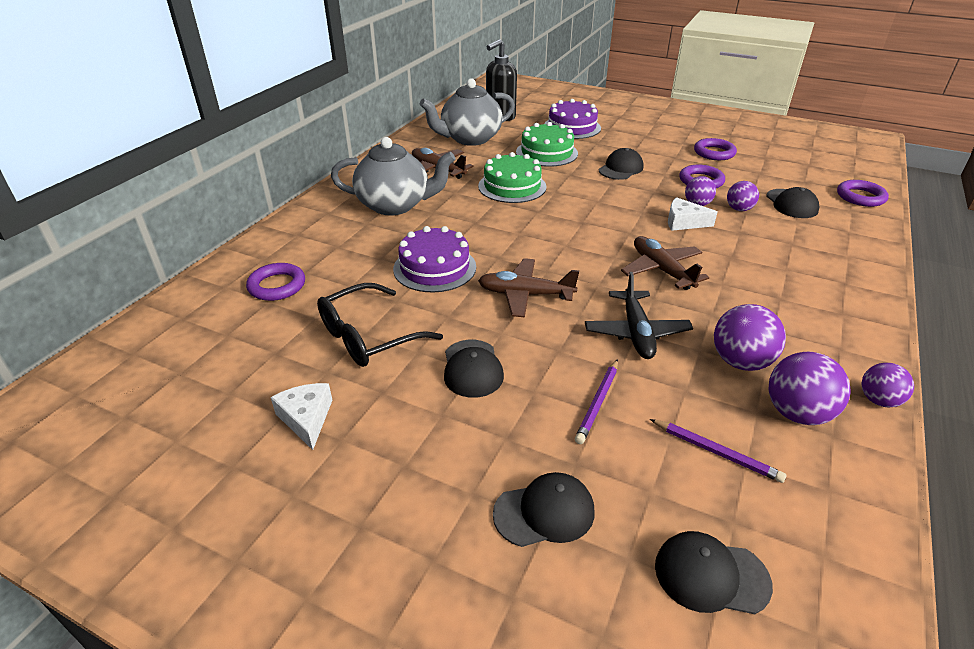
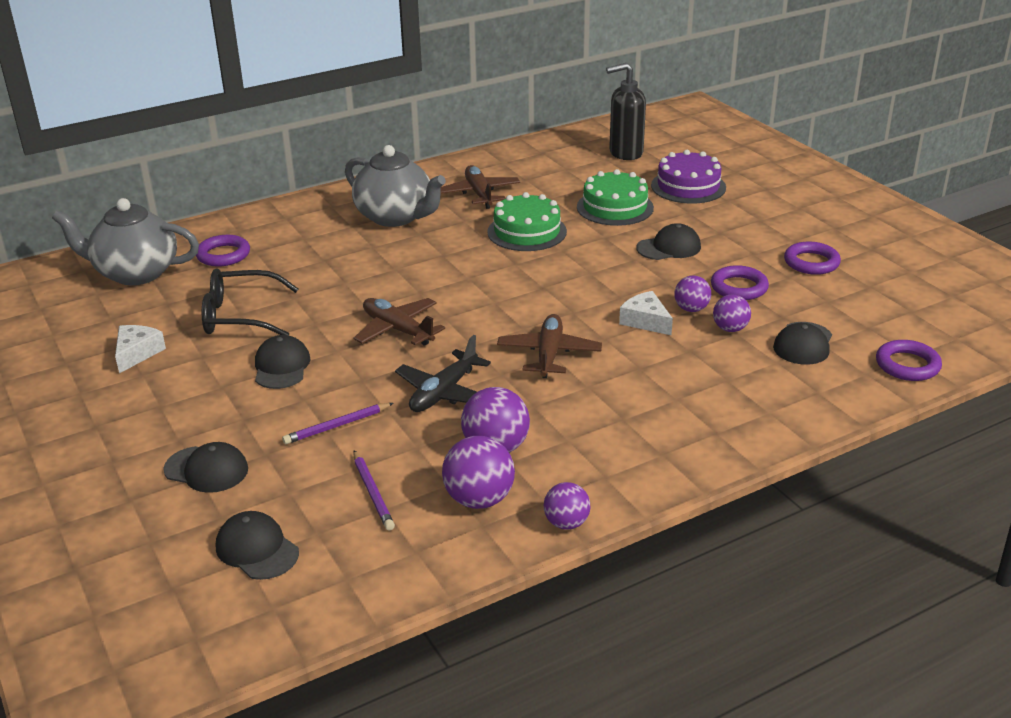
camera: 35 degrees right, 5 degrees down
purple cake [393,226,476,292] -> none
grey teapot [420,78,515,146] -> grey teapot moved to [52,198,199,285]
black cap [444,340,504,398] -> black cap turned 150 degrees clockwise [255,335,310,389]

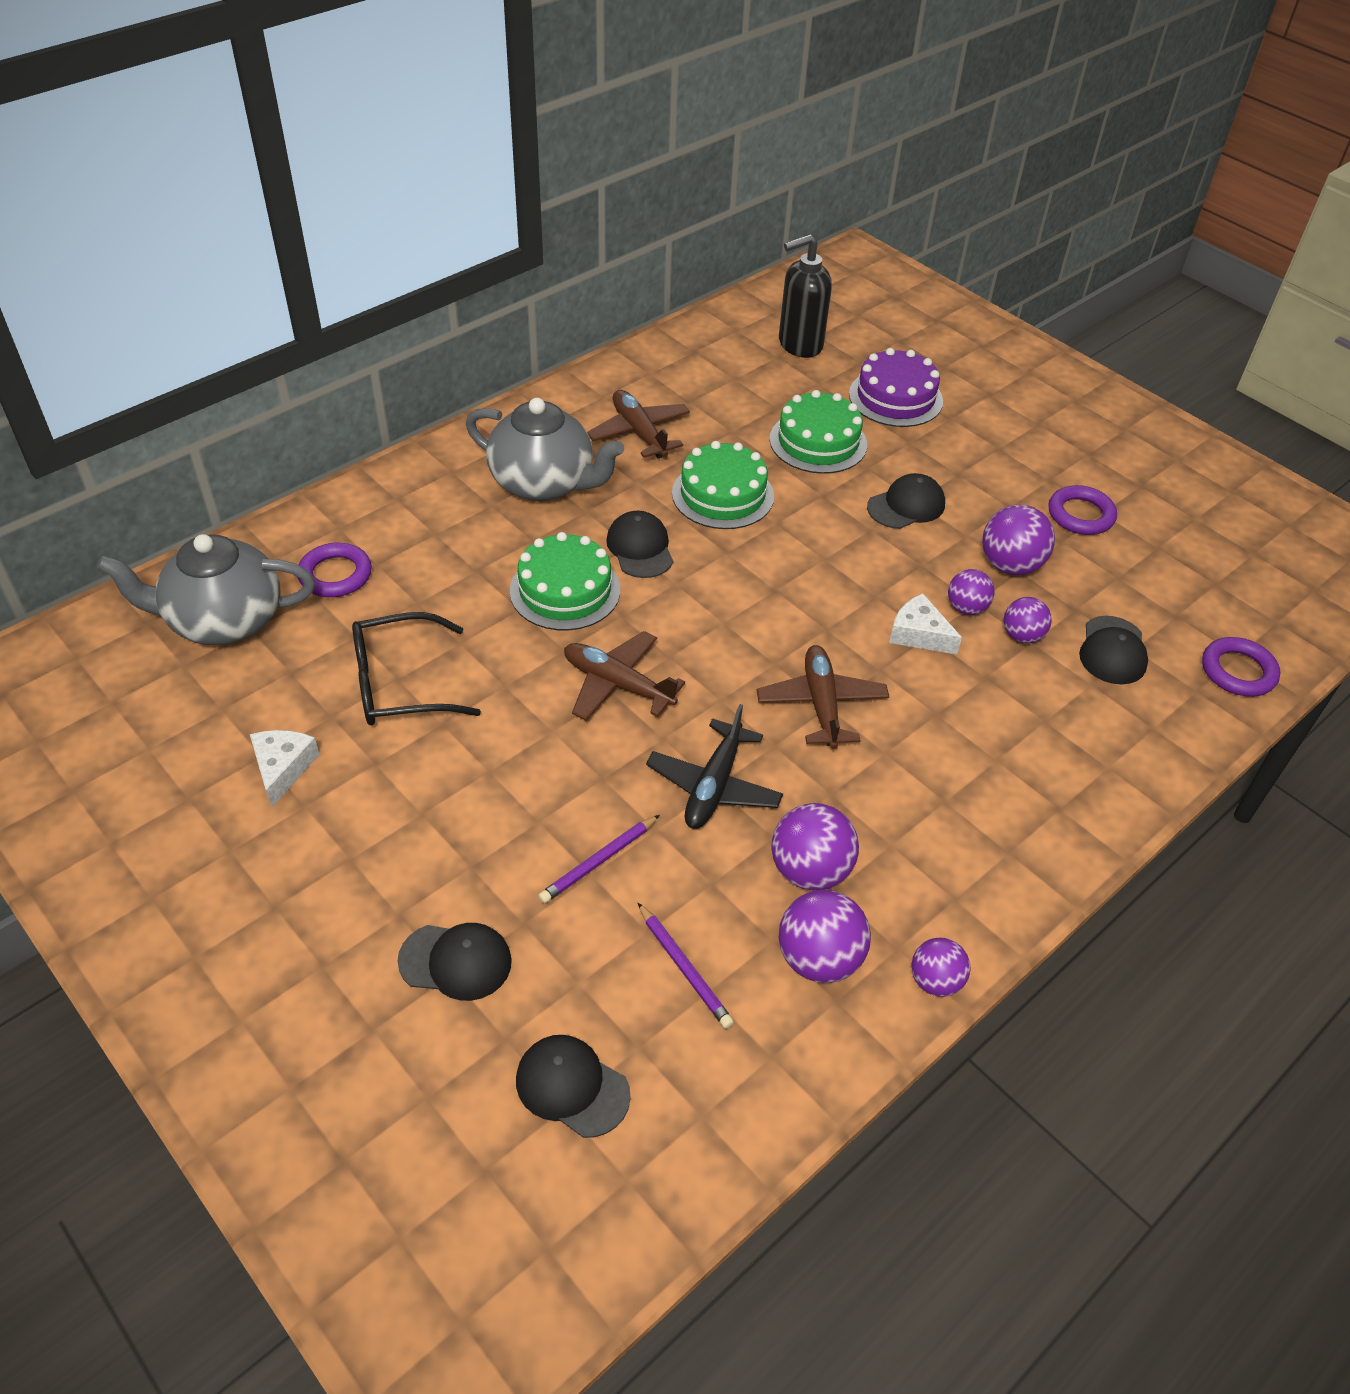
camera: 15 degrees left, 15 degrees up
black cap [255,335,310,389] -> black cap moved to [606,511,673,578]
purple ring [711,265,769,300] -> purple ball [982,505,1055,575]
none -> green cake [510,532,620,631]

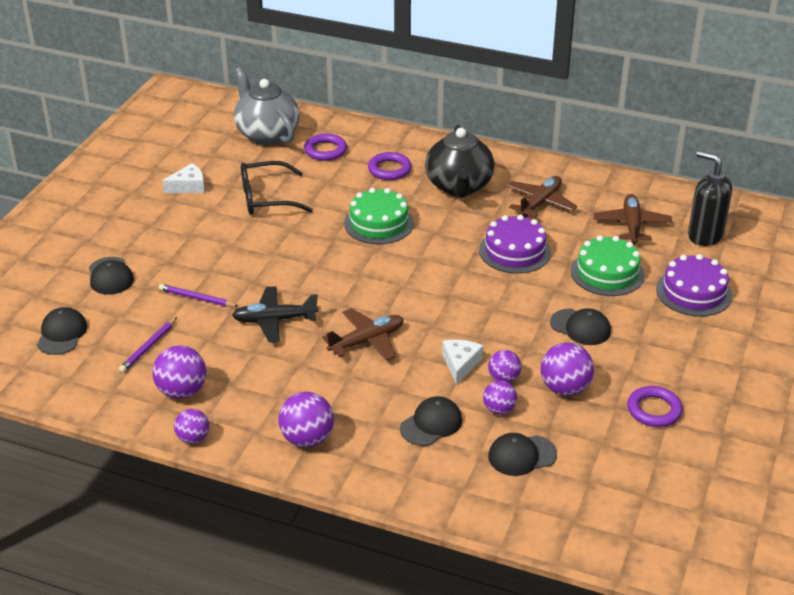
camera: 65 degrees right, 10 degrees down
black glasses [352,612,481,725] -> black glasses turned 60 degrees counterclockwise [241,161,313,215]
grey teapot [466,398,624,502] -> black teapot [425,125,495,197]
brown plane [564,631,685,720] -> brown plane moved to [593,194,672,244]
black cap [606,511,673,578] -> black cap moved to [400,396,462,446]
green cake [672,441,774,529] -> purple cake [479,214,551,274]
purple ball [771,803,859,891] -> purple ball moved to [278,392,334,448]
purple ring [1202,637,1280,697] -> purple ring moved to [368,152,412,180]

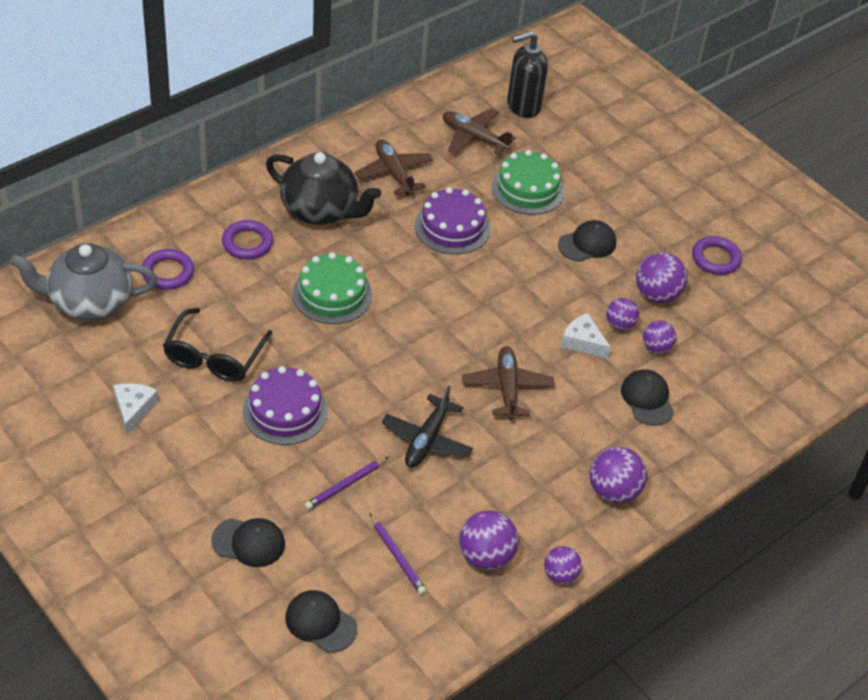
camera: 65 degrees left, 10 degrees up
black cap [488,433,557,476] -> none
purple cake [656,254,732,317] -> purple cake moved to [242,366,328,445]

